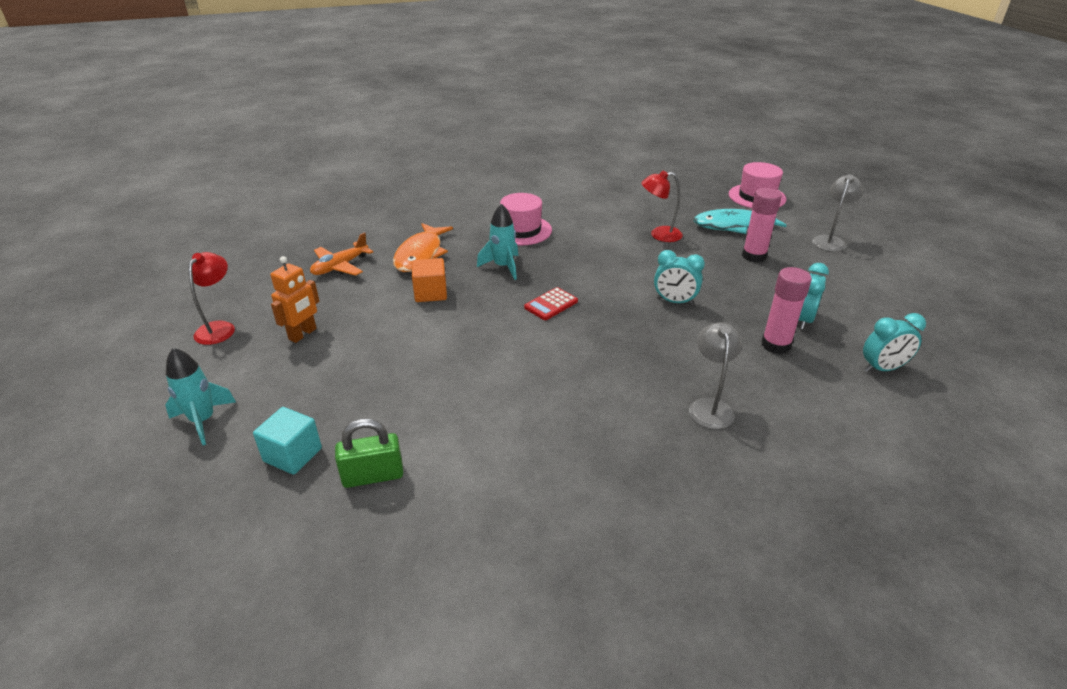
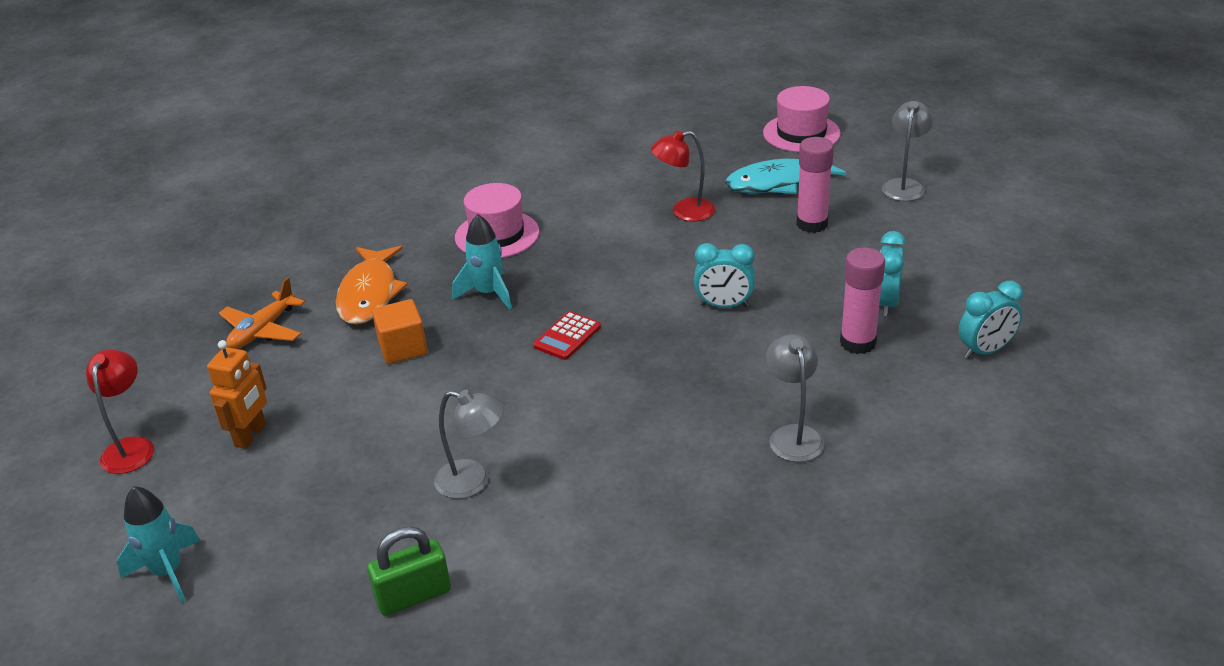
camera: 10 degrees left, 0 degrees up
turquoise cube [253,407,322,475] -> none
none -> grey lamp [434,390,504,499]

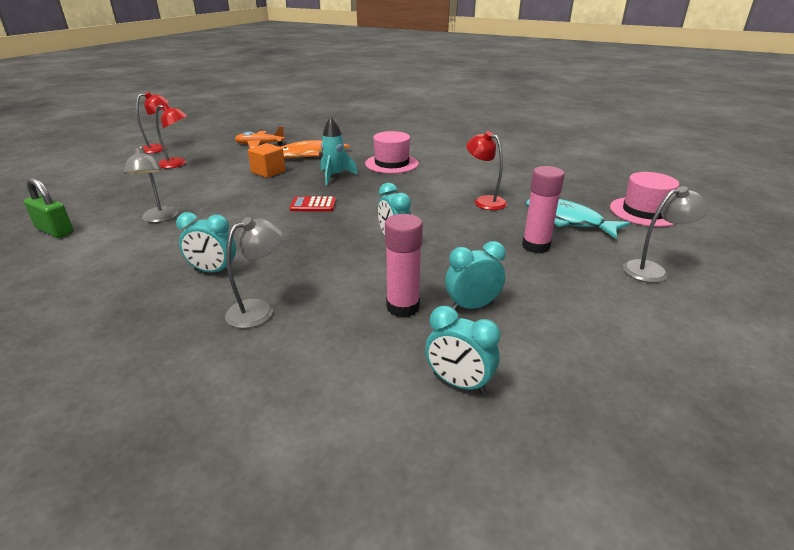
camera: 55 degrees right, 5 degrees down
turquoise rocket [117,486,200,602] -> none
orange robot [207,340,267,449] -> red lamp [155,104,187,168]
none -> turquoise clock [176,212,236,273]

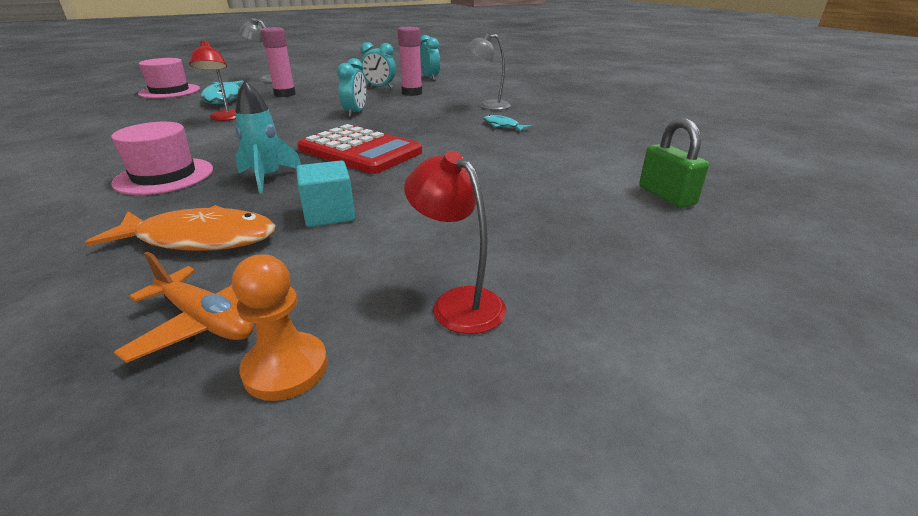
camera: 145 degrees left, 0 degrees up
grey lamp [124,146,178,223] -> none
red lamp [136,92,168,154] -> none
turquoise clock [176,212,236,273] -> turquoise fish [483,115,532,131]
orange cube [248,143,286,178] -> turquoise cube [296,160,355,227]
red calculator [290,196,336,212] -> red calculator [297,124,422,174], size x2.07
none -> orange pawn [232,255,328,401]

